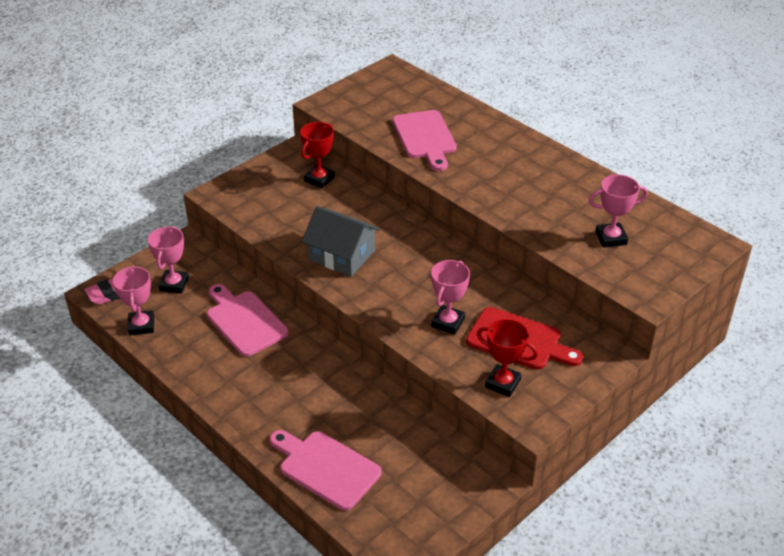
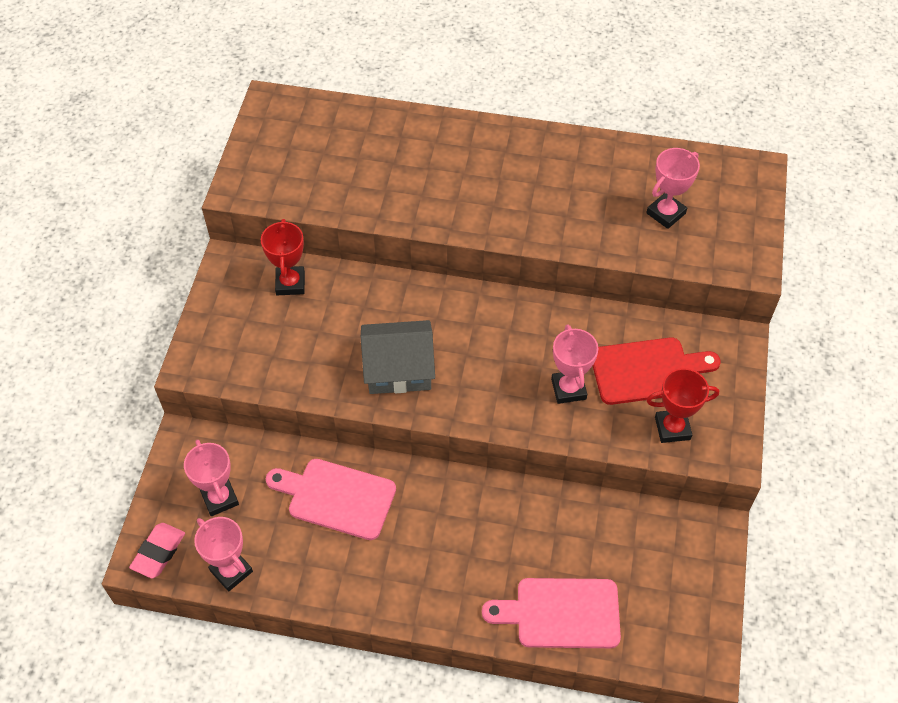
camera: 35 degrees left, 15 degrees up
pink cutting board [392,110,457,171] -> none

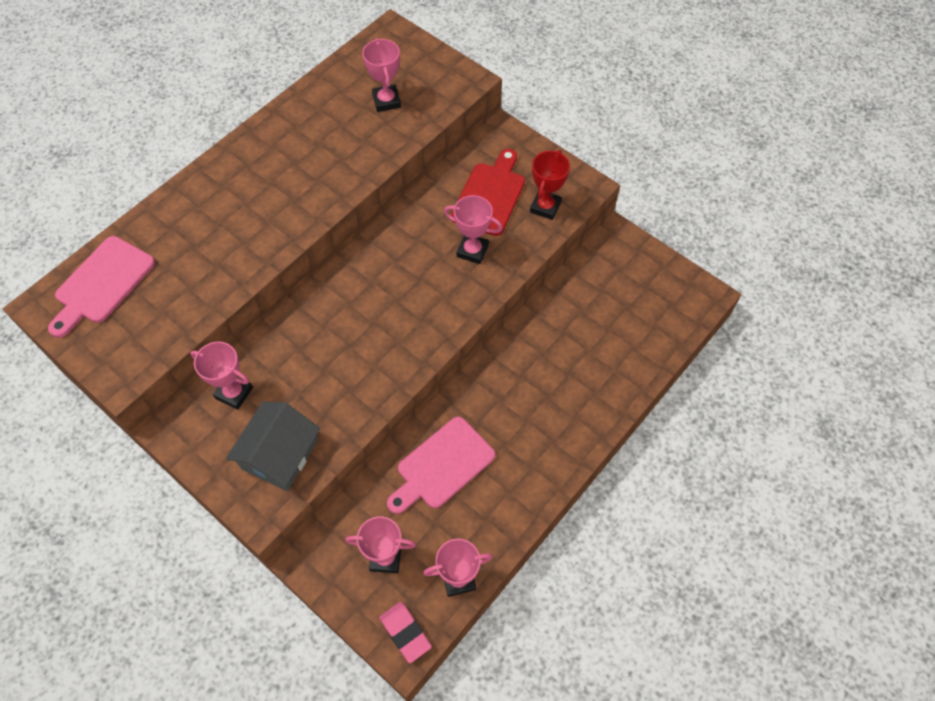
camera: 60 degrees left, 5 degrees up
red trophy [261,219,305,295] -> pink trophy [190,342,253,410]
grey house [361,320,435,394] -> grey house moved to [226,402,320,491]
pink cutting board [482,578,621,648] -> pink cutting board moved to [48,236,155,338]

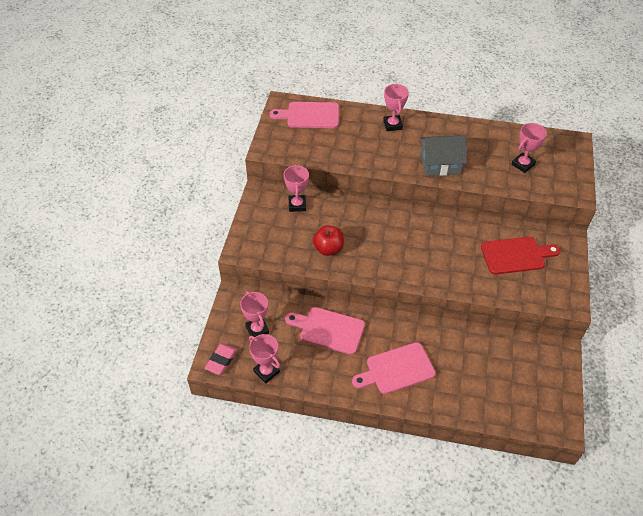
camera: 60 degrees right, 10 degrees down
grey house [226,402,320,491] -> grey house moved to [420,135,467,176]
pink trophy [444,195,503,264] -> pink trophy moved to [383,84,409,131]
red trophy [530,150,570,220] -> none
none -> red apple [313,225,344,256]
none -> pink cutting board [352,342,436,394]

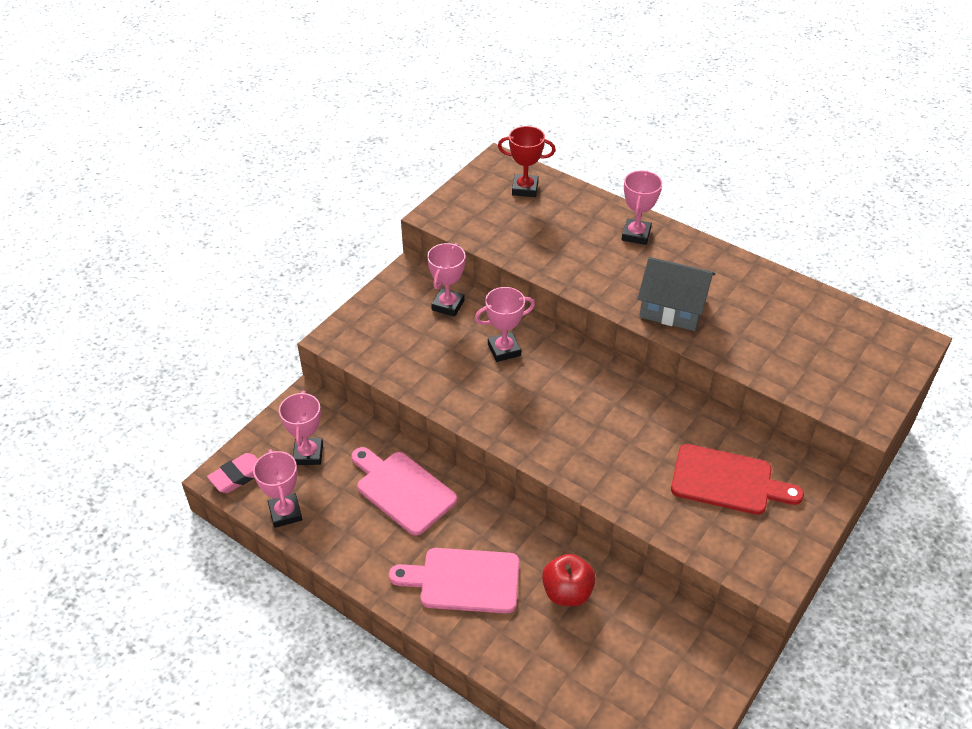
camera: 25 degrees right, 5 degrees down
pink cutting board [270,102,339,128] -> red trophy [498,126,556,197]
red apple [313,225,344,256] -> red apple moved to [542,554,596,606]
pink trophy [511,123,547,173] -> pink trophy moved to [475,287,535,362]

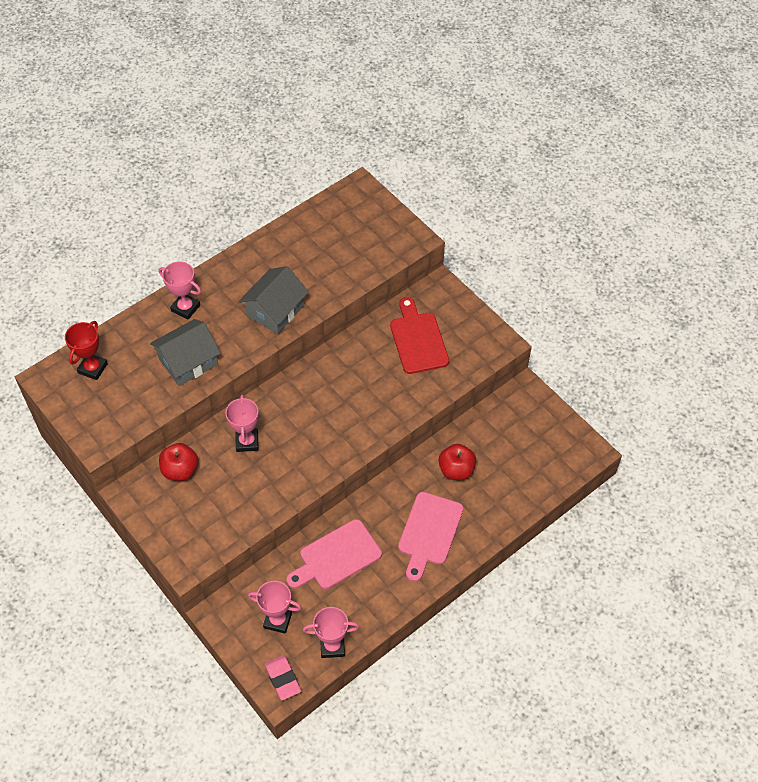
camera: 75 degrees left, 10 degrees up
pink trophy [427,243,466,317] -> red apple [159,443,198,481]
red cutting board [671,444,804,515] -> red cutting board turned 45 degrees counterclockwise [390,297,449,374]
none -> grey house [150,319,221,386]

